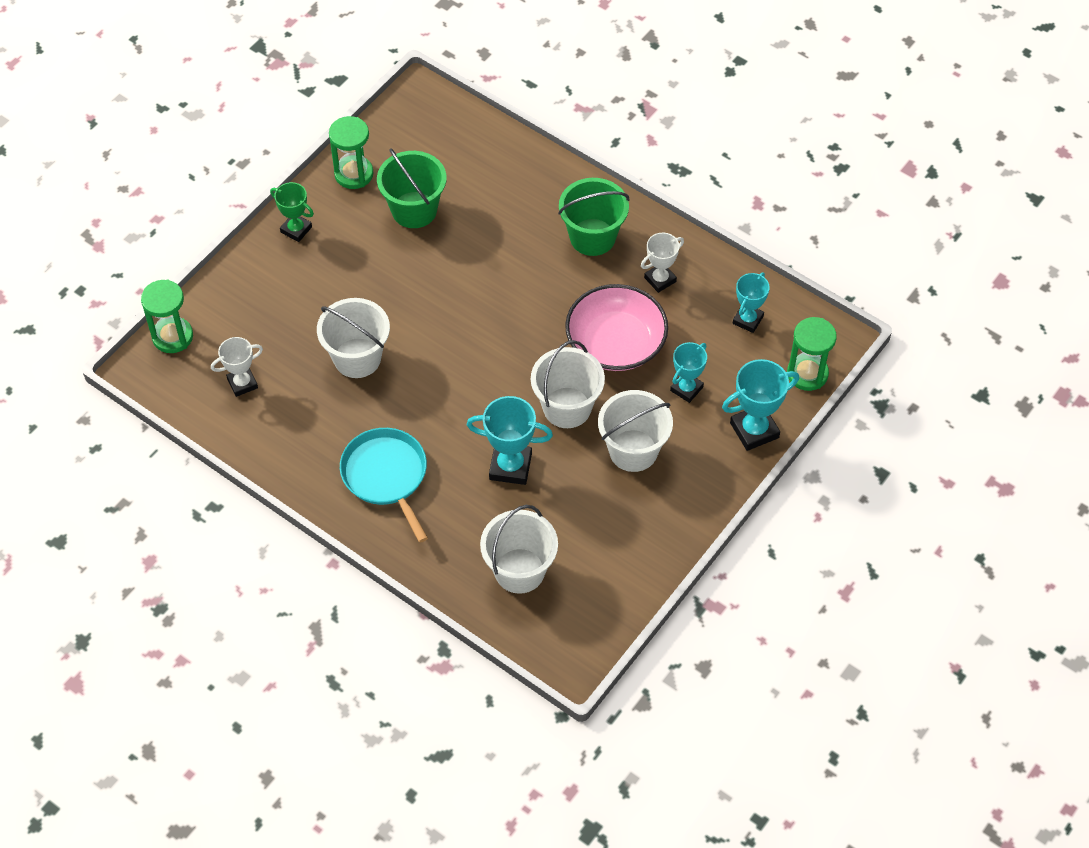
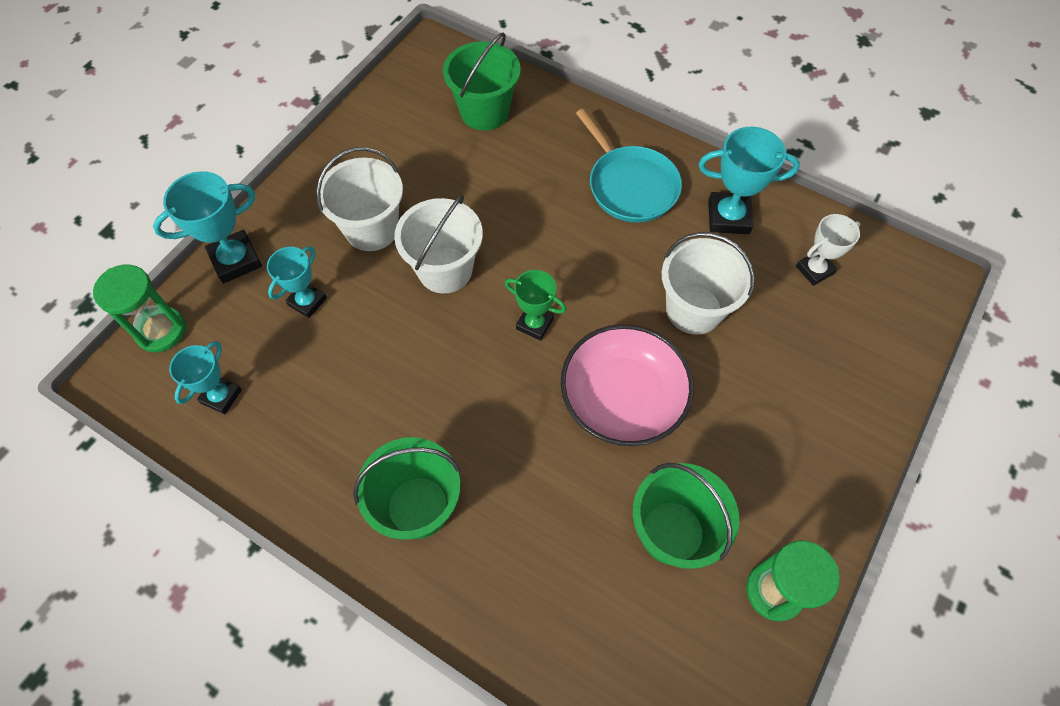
camera: 175 degrees right, 5 degrees up
green hourglass [141,280,193,353] -> none
green trophy [270,182,314,242] -> green trophy moved to [505,270,566,341]
turquoise trophy [467,396,553,485] -> turquoise trophy moved to [699,127,800,234]
white bucket [480,505,558,594] -> green bucket [443,32,521,130]
pink bowl [565,284,668,371] -> pink bowl moved to [561,324,694,446]
white trophy [641,233,684,293] -> none

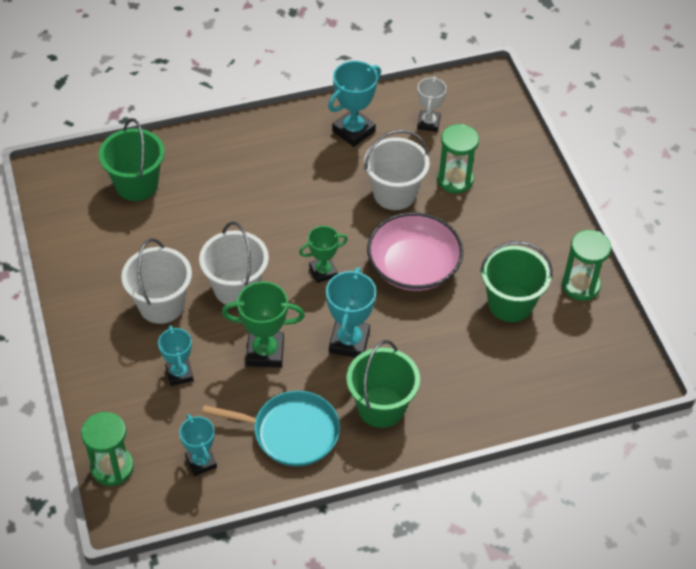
camera: 50 degrees left, 10 degrees down
turquoise trophy [153,171,262,283] -> turquoise trophy moved to [326,267,376,358]
turquoise pan [576,109,682,223] -> turquoise pan moved to [202,391,340,467]
none -> green trophy [222,282,305,367]
none -> green hourglass [437,124,479,193]

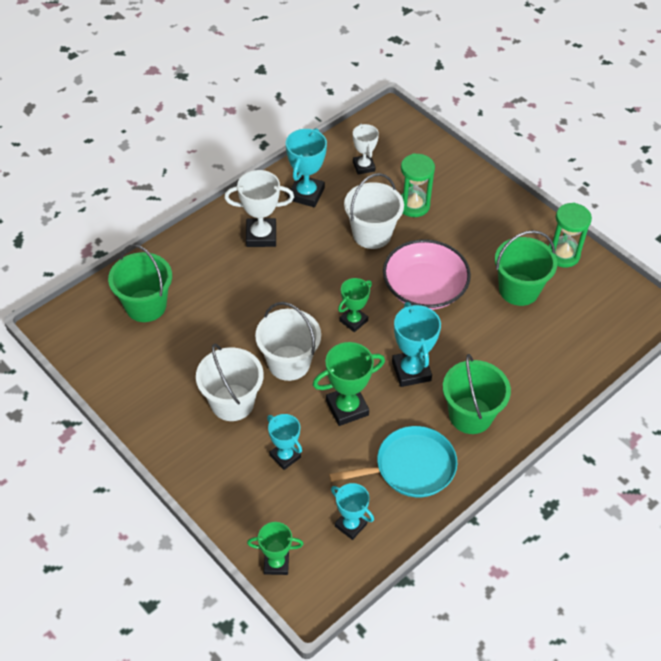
camera: 25 degrees left, 0 degrees up
green hourglass [81,412,134,486] -> green trophy [247,522,304,575]
none -> white trophy [224,170,294,247]

